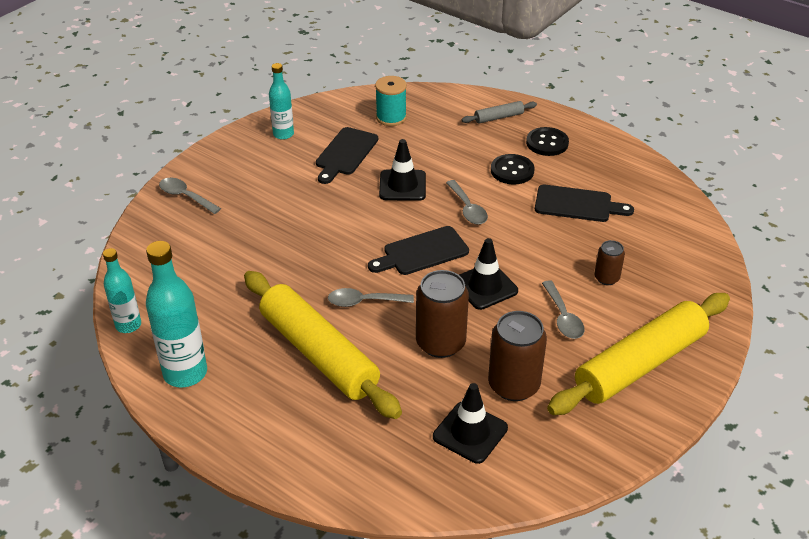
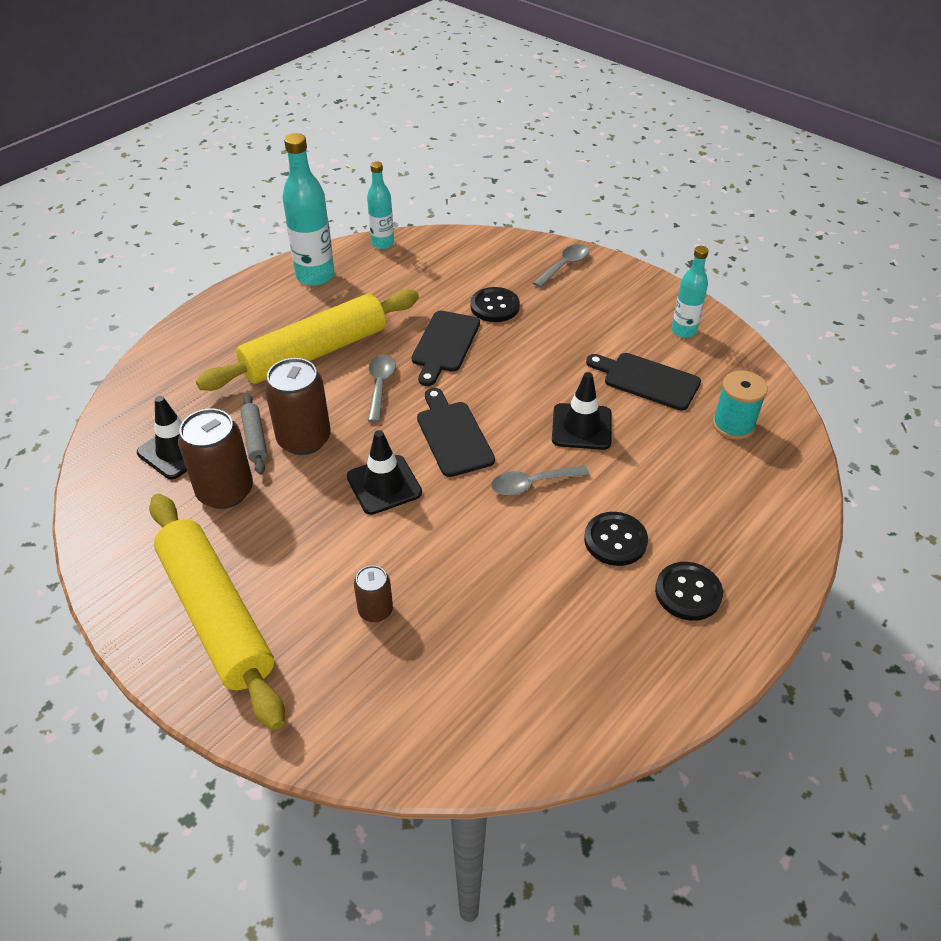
camera: 95 degrees right, 5 degrees up
grey rolling pin [461,101,537,123] -> grey rolling pin moved to [241,393,268,475]
black cutting board [535,185,634,222] -> black cutting board moved to [412,311,480,386]
grey spoon [542,281,584,339] -> none
none -> black button [470,287,520,322]

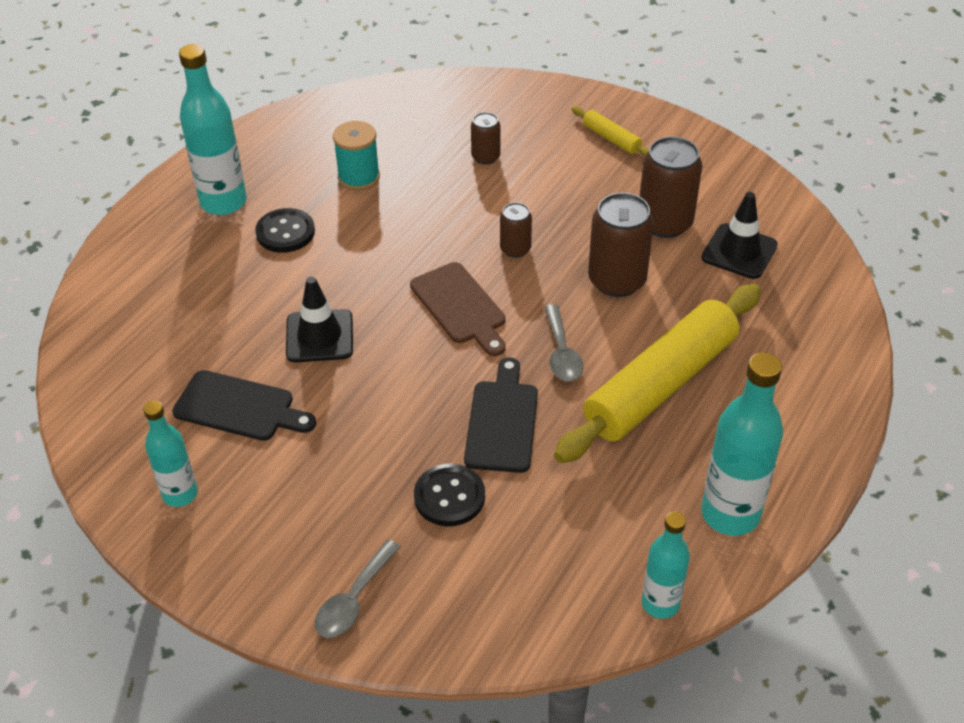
camera: 170 degrees right, 0 degrees up
yellow rolling pin [149,494,285,730] -> yellow rolling pin [572,106,649,156], size x0.43
grey rolling pin [241,393,268,475] -> none
black traffic cone [347,430,422,515] -> brown can [500,202,532,258]
black cutting board [417,388,495,477] -> brown cutting board [410,262,506,356]
grey spoon [491,465,589,495] -> none
black button [655,562,723,621] -> turquoise bottle [179,44,247,215]
turquoise spool [713,371,768,440] -> turquoise spool moved to [333,121,380,191]

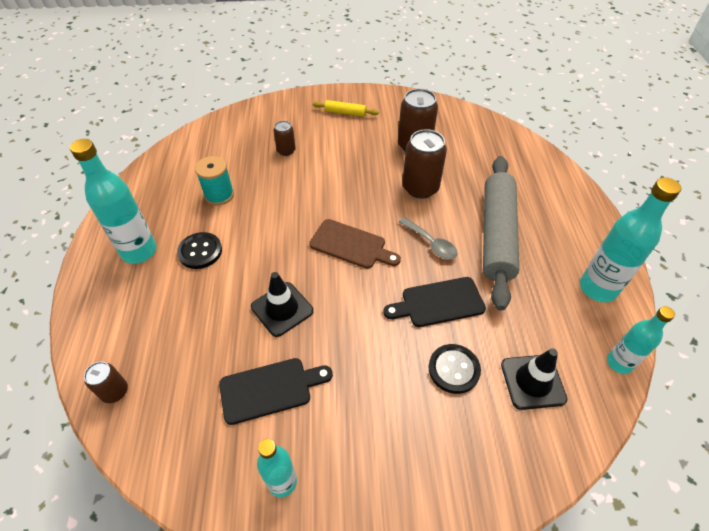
camera: 35 degrees left, 5 degrees up
grey spoon [315,540,401,638] -> none
black cutting board [464,357,538,473] -> black cutting board turned 75 degrees counterclockwise [383,277,486,327]
brown can [500,202,532,258] -> brown can moved to [84,362,128,403]
yellow rolling pin [554,284,761,463] -> grey rolling pin [483,156,519,311]
black traffic cone [701,192,778,279] -> black traffic cone moved to [501,348,567,410]

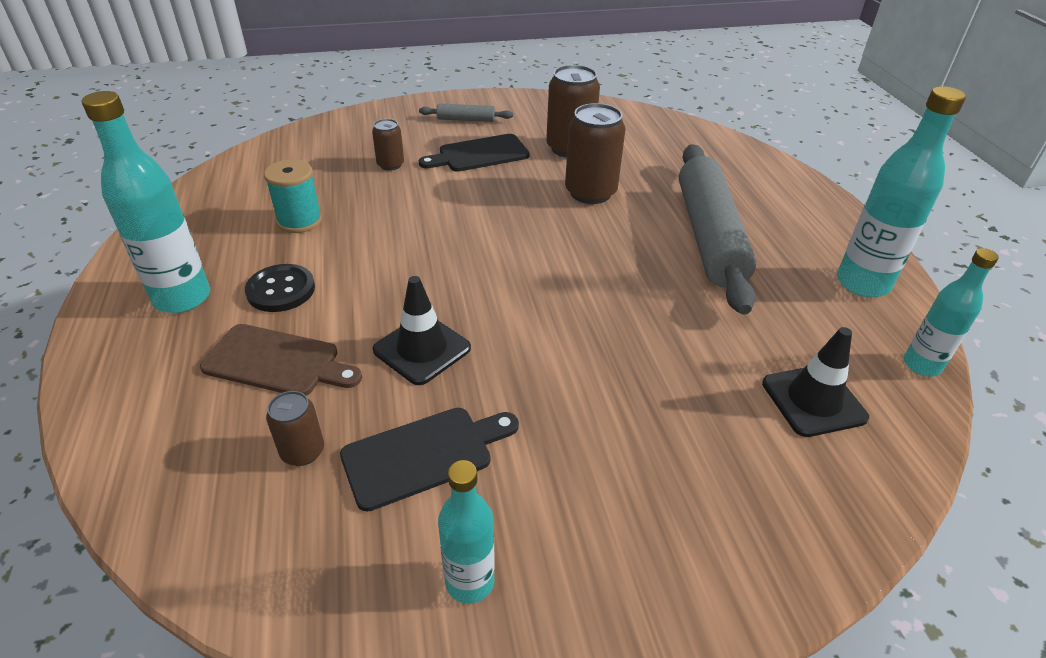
camera: 10 degrees left, 10 degrees down
brown can [84,362,128,403] -> brown can moved to [266,391,324,466]
brown cutting board [309,219,401,269] -> brown cutting board moved to [200,324,362,396]
yellow rolling pin [313,100,379,117] -> grey rolling pin [419,103,513,122]
black cutting board [383,277,486,327] -> black cutting board moved to [419,134,529,172]
grey spoon [399,217,458,260] -> none
black button [429,344,481,394] -> none

